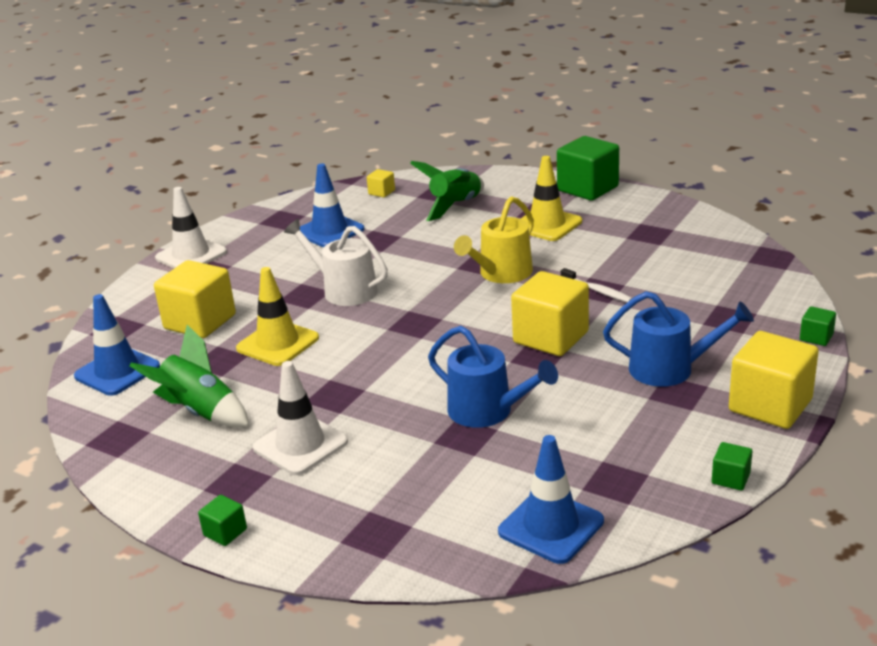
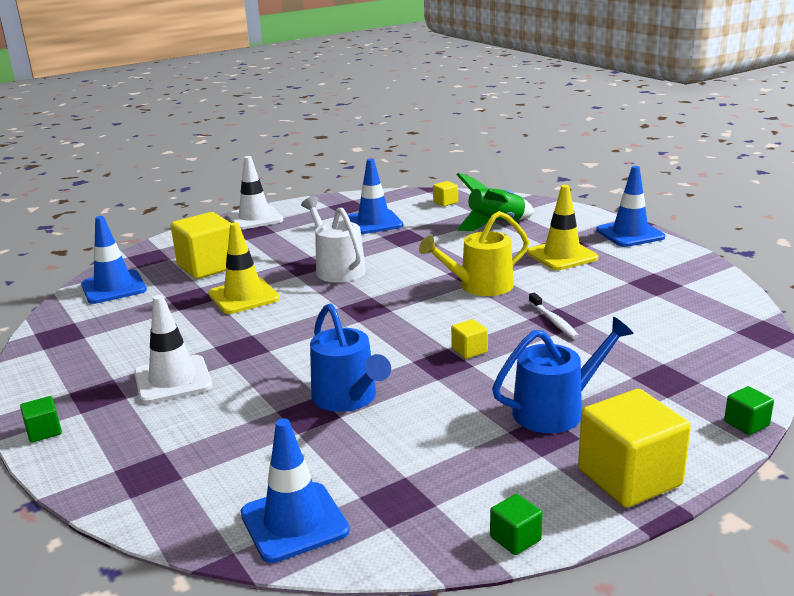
camera: 25 degrees right, 5 degrees down
green rocket [130,325,249,427] -> none
yellow cube [511,271,589,356] -> yellow cube [451,319,488,359], size x0.46
green cube [557,136,619,201] -> blue traffic cone [596,166,665,247]
blue watering can [603,291,754,387] -> blue watering can turned 60 degrees counterclockwise [492,317,634,433]

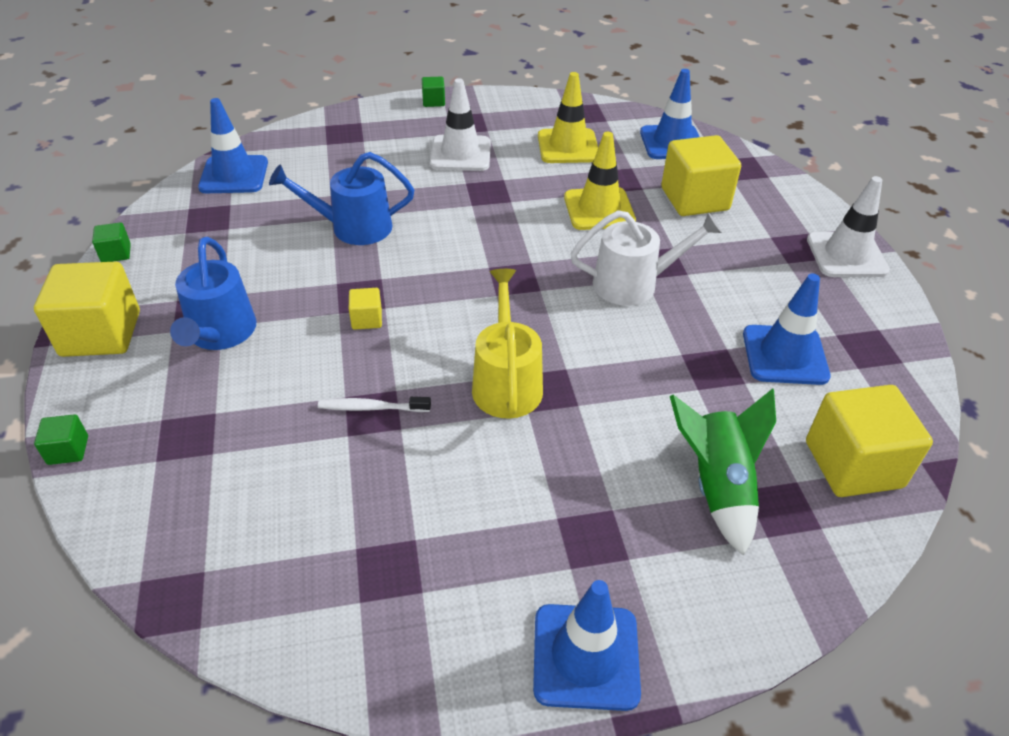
camera: 110 degrees right, 20 degrees up
yellow cube [433,181,458,206] -> yellow cube [806,385,933,497], size x2.19
yellow traffic cone [527,185,598,270] -> yellow traffic cone moved to [538,72,598,163]

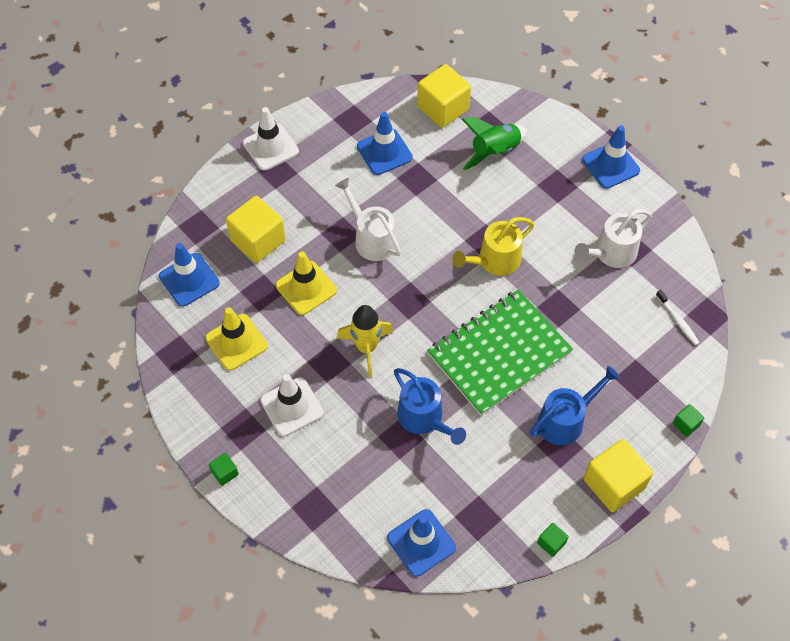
camera: 120 degrees left, 15 degrees up
white toothbrush [318,397,431,412] -> white toothbrush moved to [656,290,700,346]
yellow cube [349,288,382,330] -> green notebook [427,289,573,416]
none -> yellow rocket [337,305,393,377]
none -> white watering can [574,209,652,268]

